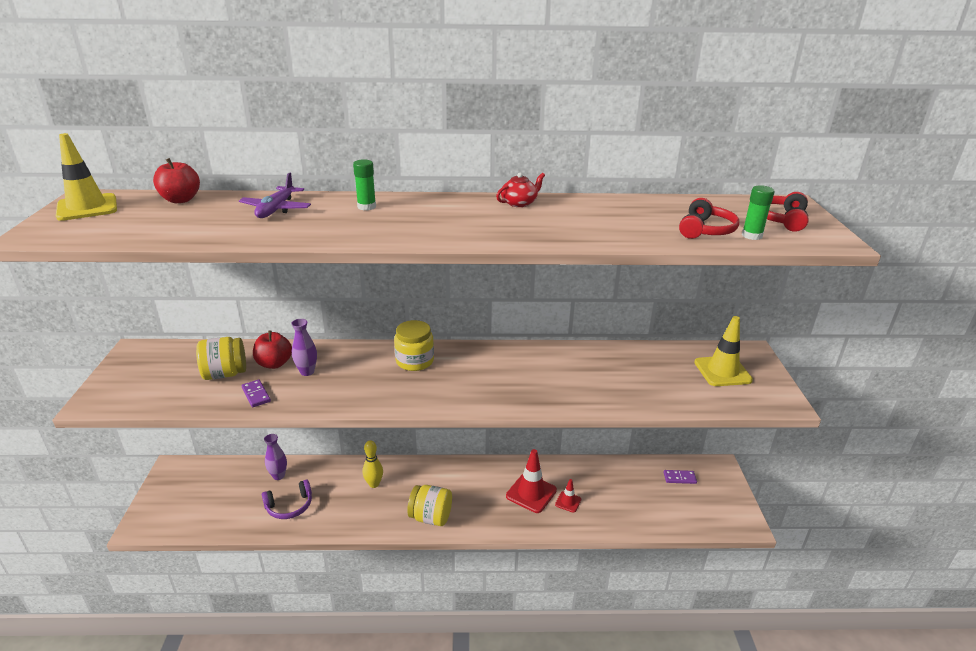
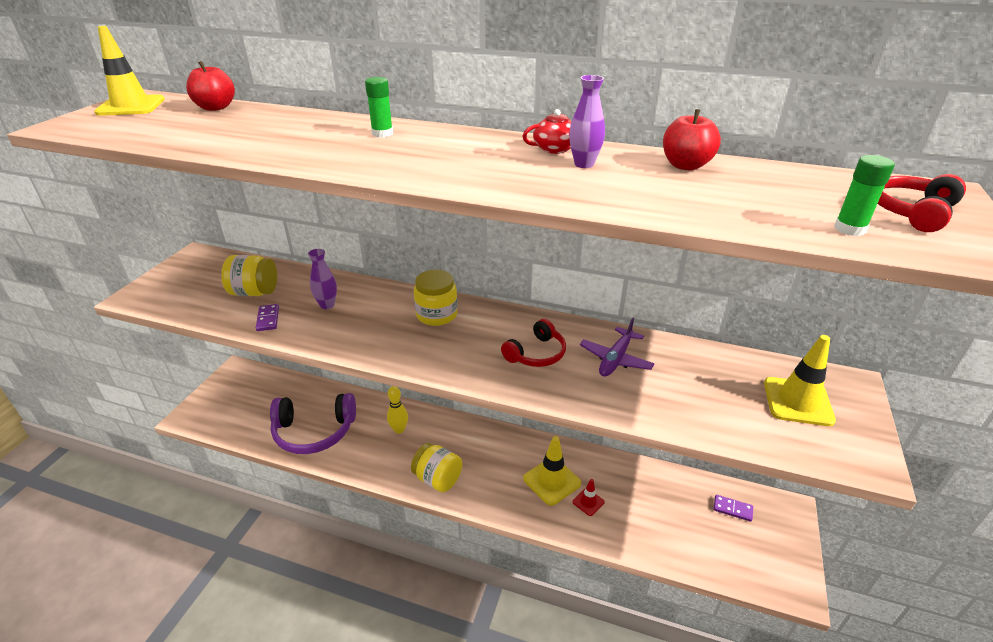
camera: 20 degrees right, 5 degrees up
purple plane [239,172,311,218] -> purple plane moved to [580,318,655,377]
red apple [253,331,292,369] -> red apple moved to [663,109,721,170]
purple headphones [262,480,312,519] -> purple headphones [270,393,356,454], size x1.74
purple vase [264,434,287,480] -> purple vase moved to [569,75,605,168]
red traffic cone [506,449,557,513] -> yellow traffic cone [523,436,581,506]
red headphones [679,198,739,239] -> red headphones moved to [501,319,566,367]

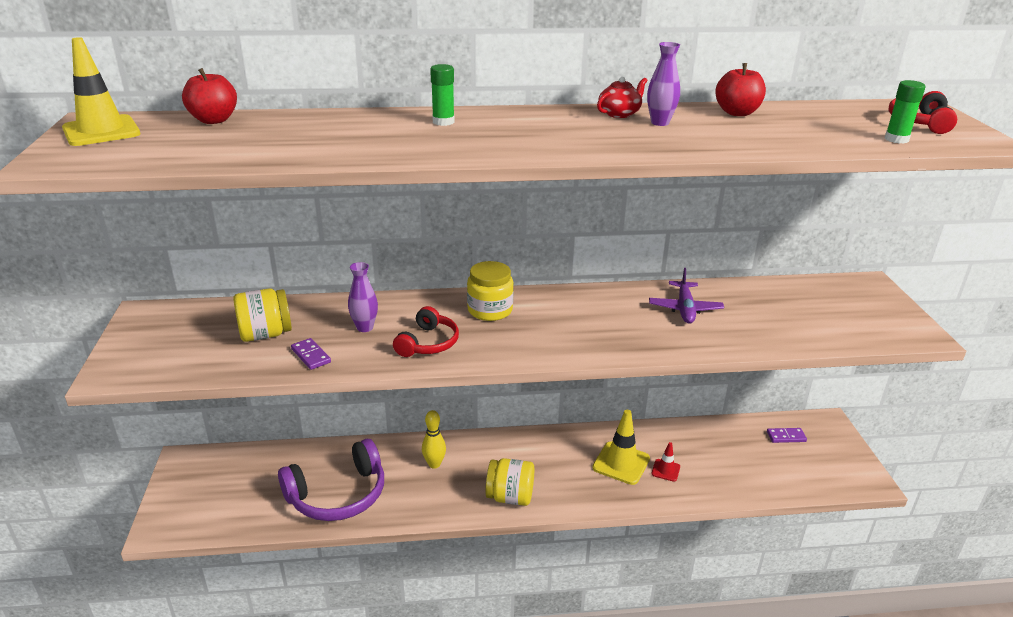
camera: 25 degrees left, 5 degrees down
red headphones [501,319,566,367] -> red headphones moved to [393,306,459,357]
yellow traffic cone [764,335,836,426] -> none

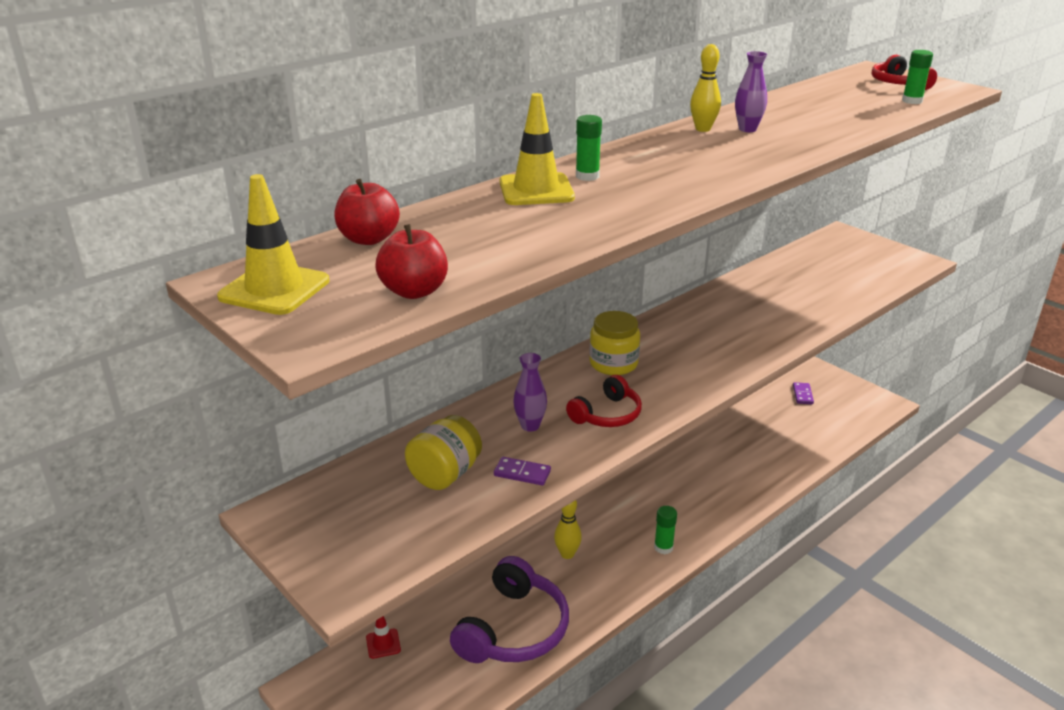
camera: 35 degrees left, 0 degrees up
red headphones [393,306,459,357] -> red headphones turned 60 degrees clockwise [566,375,642,427]
yellow jar [485,458,534,506] -> green glue stick [654,506,677,554]
yellow traffic cone [592,410,650,485] -> yellow traffic cone moved to [500,93,575,205]
red teapot [597,77,647,118] -> yellow bowling pin [690,44,721,132]
purple plane [649,268,724,324] -> none
red traffic cone [651,442,680,482] -> red traffic cone moved to [366,616,401,659]
red apple [715,63,766,116] -> red apple moved to [375,224,448,299]
purple domino [767,428,807,443] -> purple domino turned 45 degrees counterclockwise [793,382,814,404]

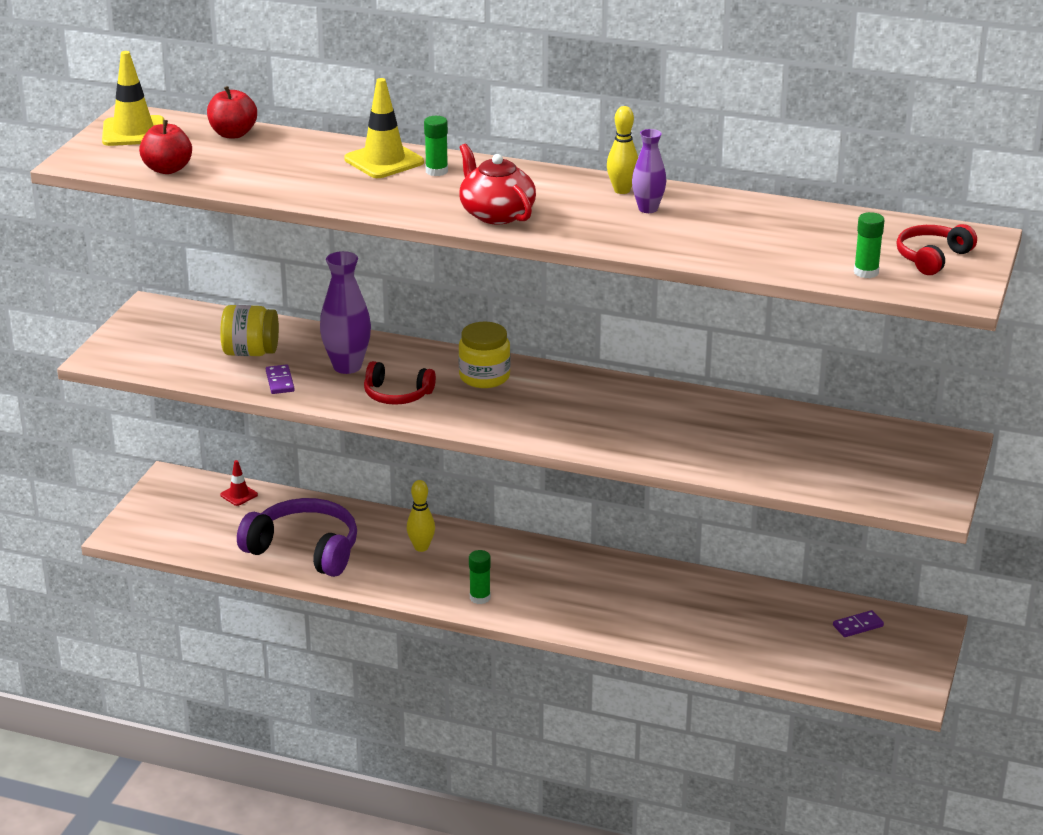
camera: 60 degrees right, 0 degrees up
purple headphones [450,556,569,663] -> purple headphones turned 150 degrees counterclockwise [237,498,357,577]
purple vase [513,353,547,432] -> purple vase [320,251,371,374], size x1.62
none -> red teapot [459,144,536,224]

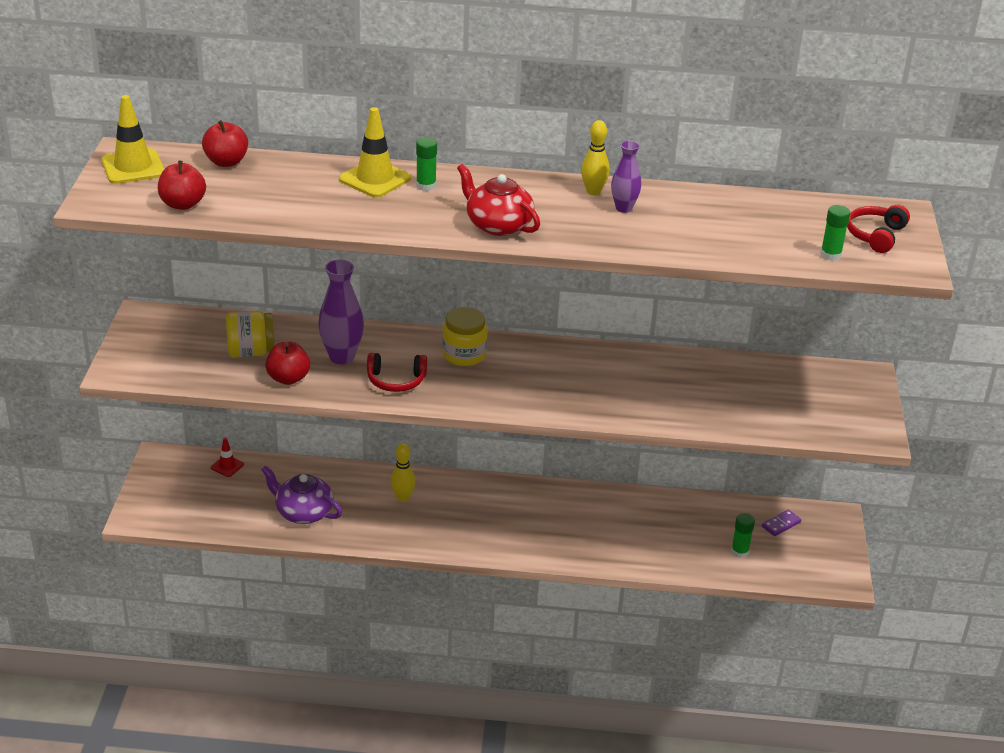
camera: 15 degrees left, 5 degrees up
purple headphones [237,498,357,577] -> purple teapot [261,465,342,524]
purple domino [266,364,295,394] -> red apple [265,342,310,385]
green glue stick [469,550,491,604] -> green glue stick moved to [731,513,755,558]

